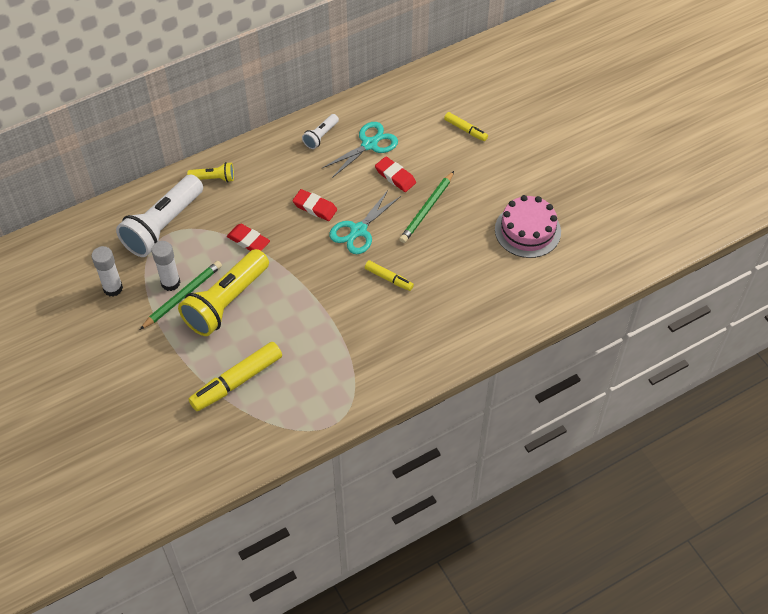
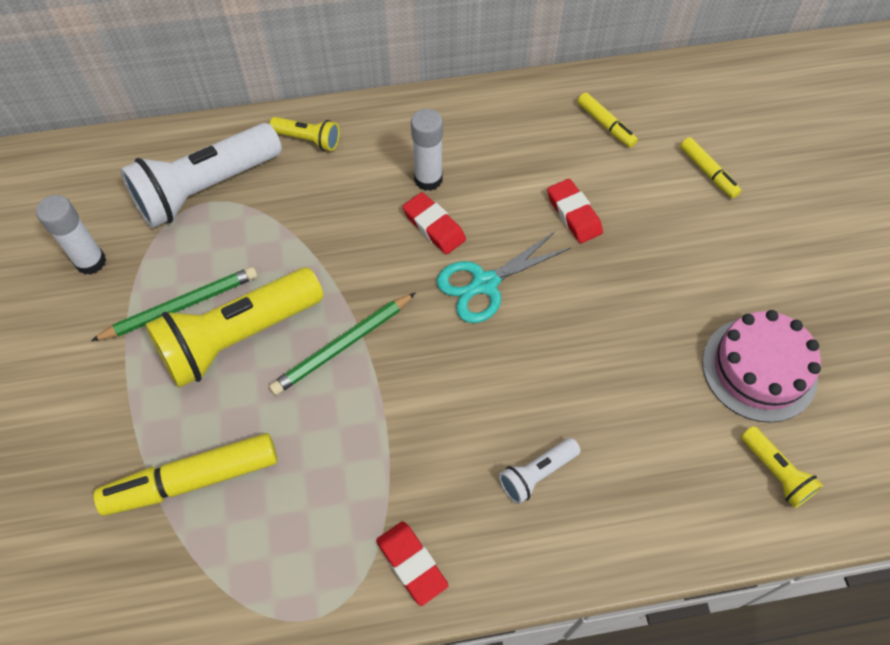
camera: 20 degrees right, 5 degrees up
white glue stick [152,241,180,291] -> white glue stick moved to [411,108,443,191]
red eraser [227,224,270,251] -> red eraser moved to [376,521,449,606]
white flashlight [302,114,339,149] -> white flashlight moved to [499,438,581,504]
turquoise scissors [322,122,398,178] -> none
yellow marker [365,260,414,291] -> yellow marker moved to [578,93,638,148]
green pencil [399,171,454,243] -> green pencil moved to [269,292,416,396]
none -> yellow flashlight [741,426,823,508]

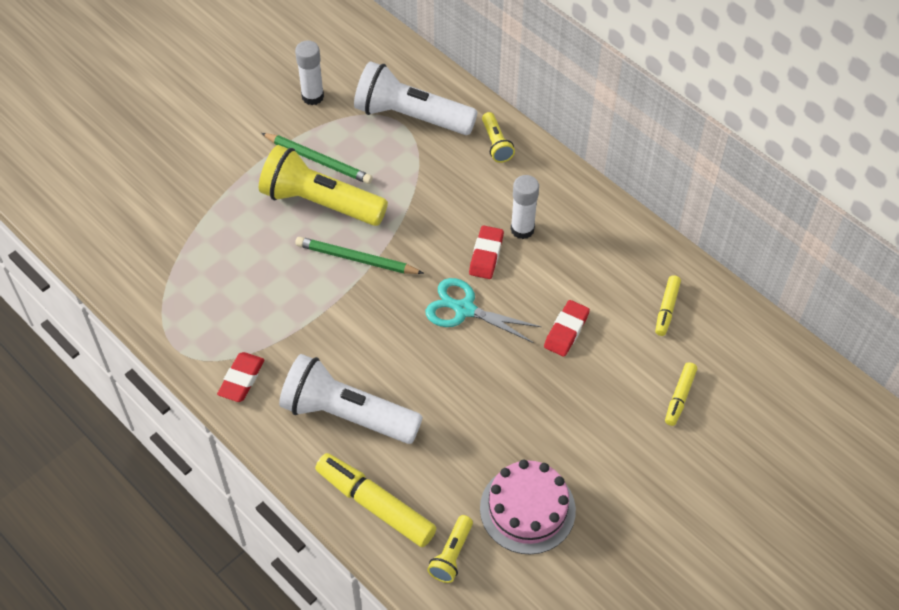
camera: 55 degrees right, 5 degrees down
yellow marker [94,433,277,516] -> yellow marker moved to [315,453,436,547]
white flashlight [499,438,581,504] -> white flashlight [279,354,423,444], size x2.13

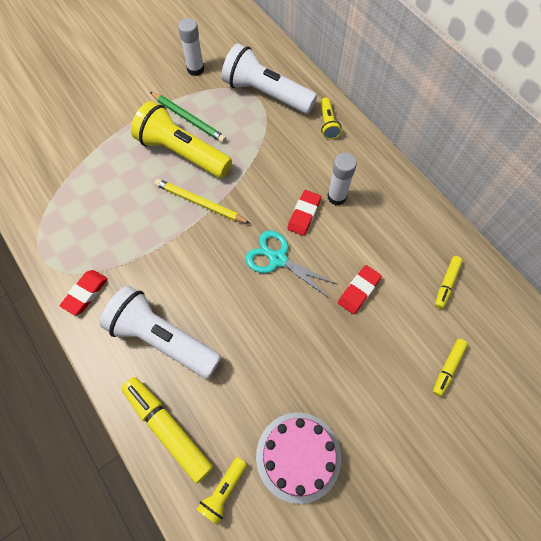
camera: 10 degrees right, 10 degrees up
green pencil [295,237,424,274] -> yellow pencil [155,179,251,224]

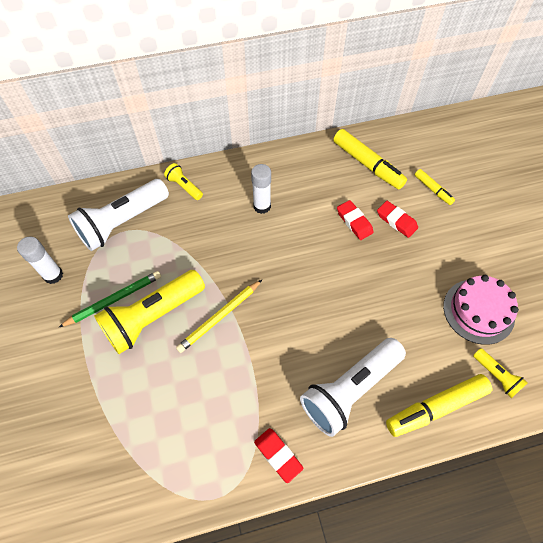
camera: 70 degrees left, 5 degrees down
turquoise scissors [245,230,339,298] -> none
red eraser [287,190,321,236] -> red eraser moved to [377,201,418,238]
yellow flashlight [320,98,342,140] -> yellow flashlight turned 150 degrees counterclockwise [164,163,203,200]
yellow marker [435,256,463,309] -> yellow marker [333,129,407,189], size x1.85

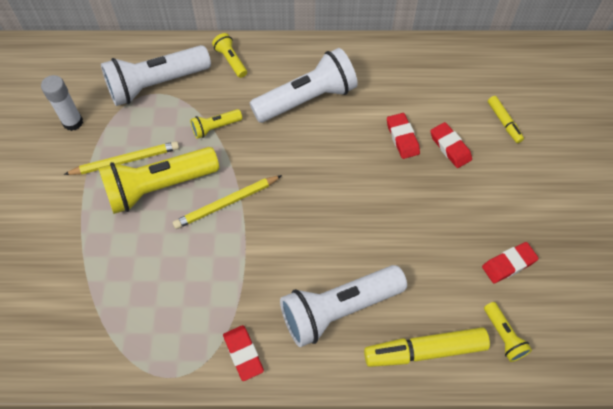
camera: 15 degrees right, 0 degrees up
green pencil [59,271,161,327] -> yellow pencil [64,141,179,175]
white glue stick [251,164,271,214] -> white flashlight [250,48,358,123]
yellow marker [333,129,407,189] -> none
pink cake [443,275,519,345] -> red eraser [482,242,539,284]
none -> yellow flashlight [190,109,242,139]

